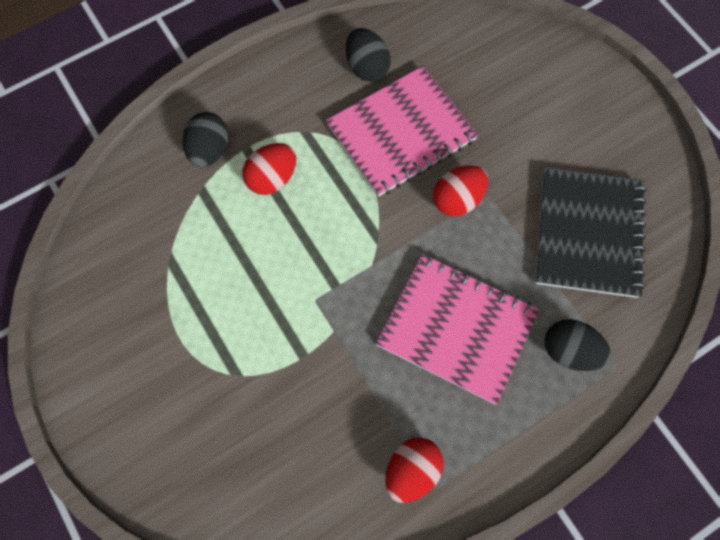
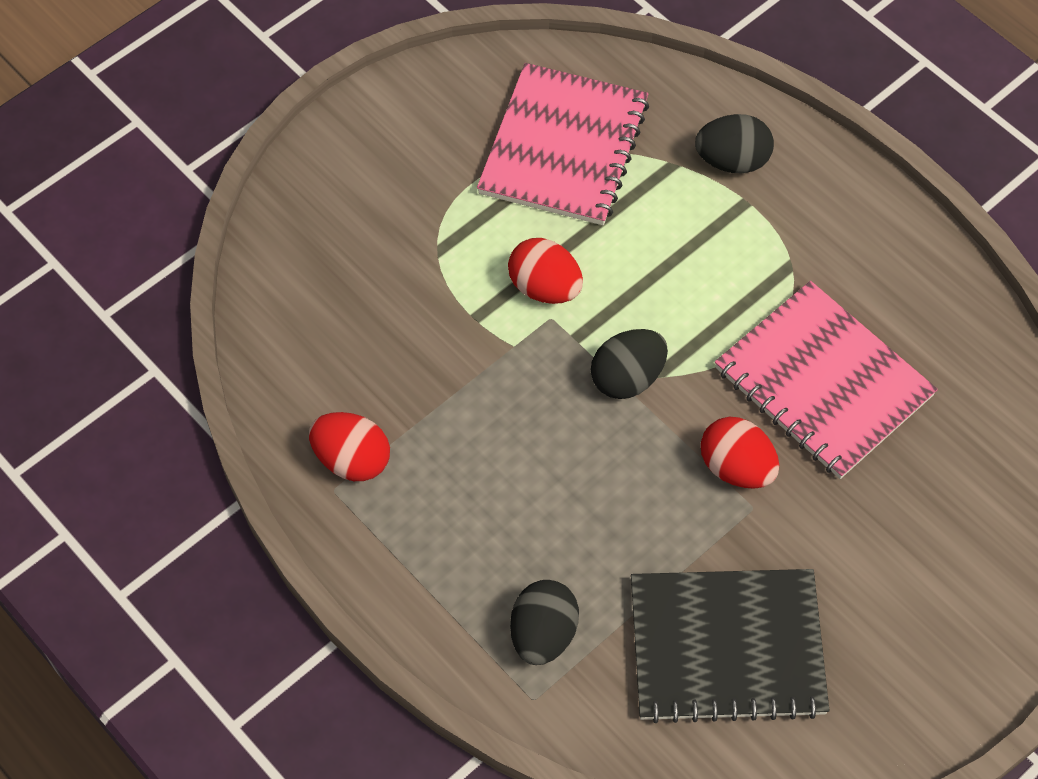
camera: 80 degrees right, 10 degrees down
red egg [242,143,296,195] -> red egg moved to [508,238,583,304]
black egg [346,28,391,82] -> black egg moved to [591,329,668,399]
pink notebook [376,254,539,405] -> pink notebook moved to [477,63,649,225]

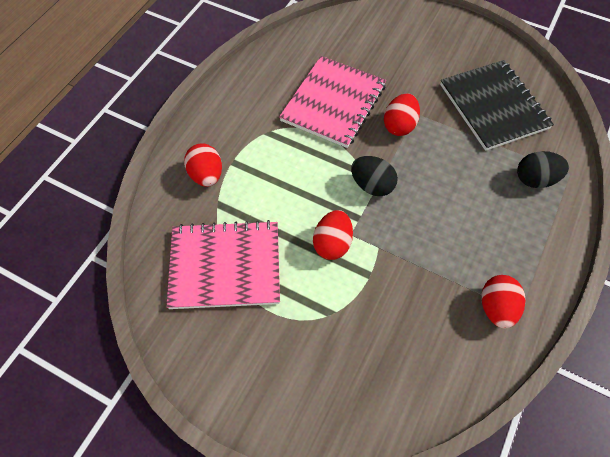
camera: 110 degrees left, 0 degrees up
black egg [695,114,774,173] -> red egg [184,143,222,187]

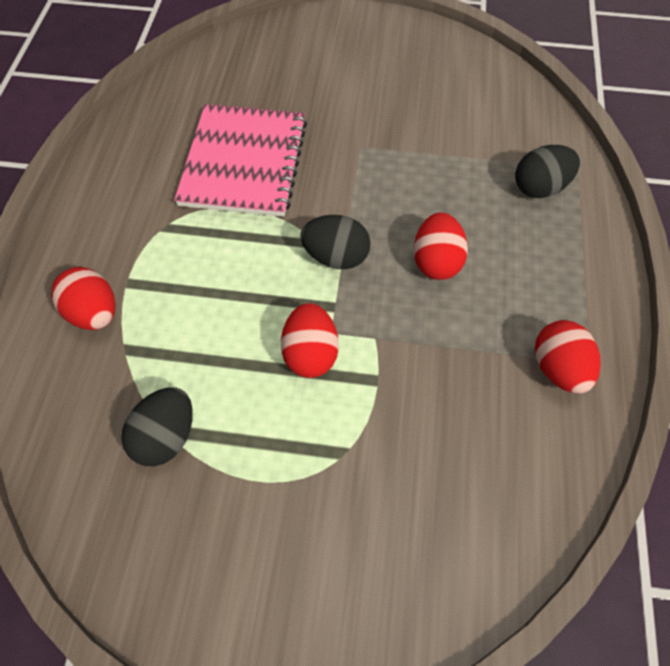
camera: 20 degrees left, 0 degrees up
pink notebook [166,220,280,309] -> black egg [121,387,193,466]
red egg [384,93,420,136] -> red egg moved to [414,213,468,280]
black notebook [440,60,554,151] -> none

